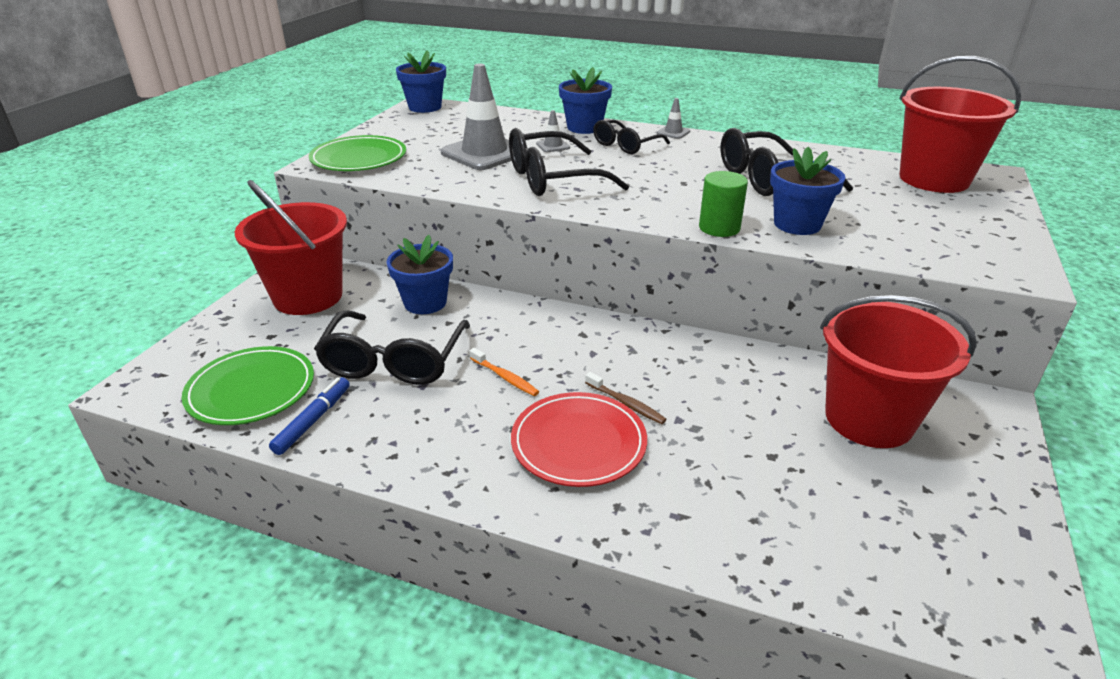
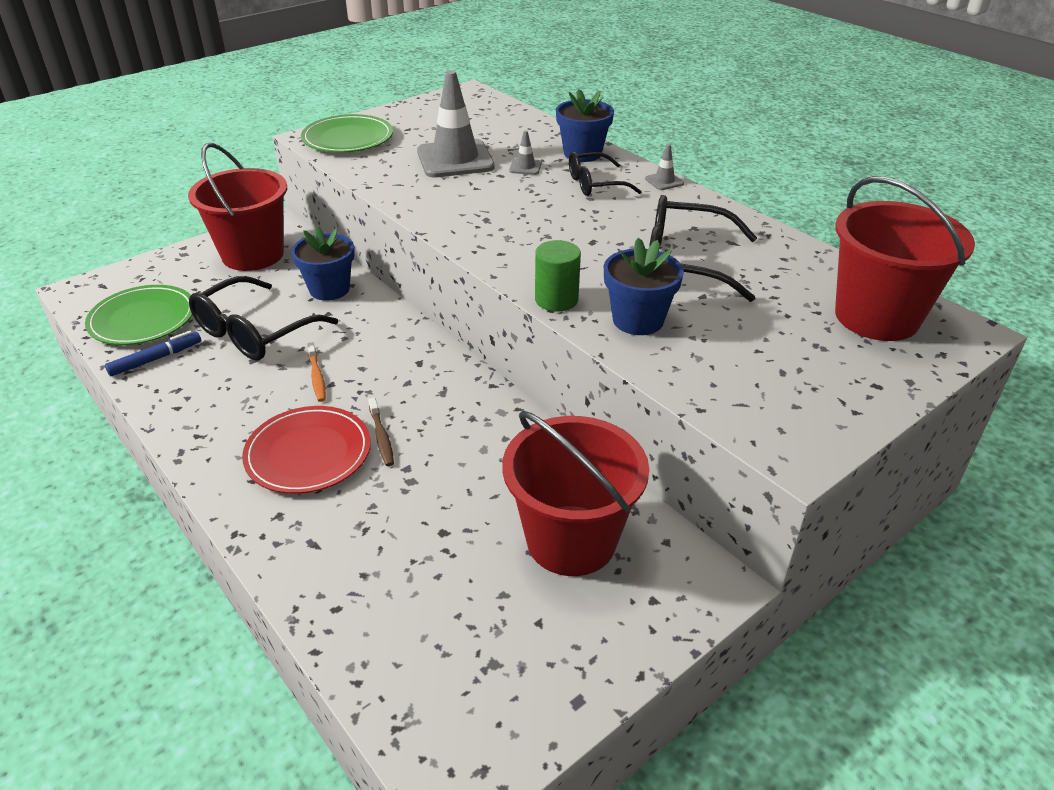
camera: 30 degrees right, 5 degrees up
blue flower pot [396,50,446,113] -> none
black glasses [509,128,629,196] -> none

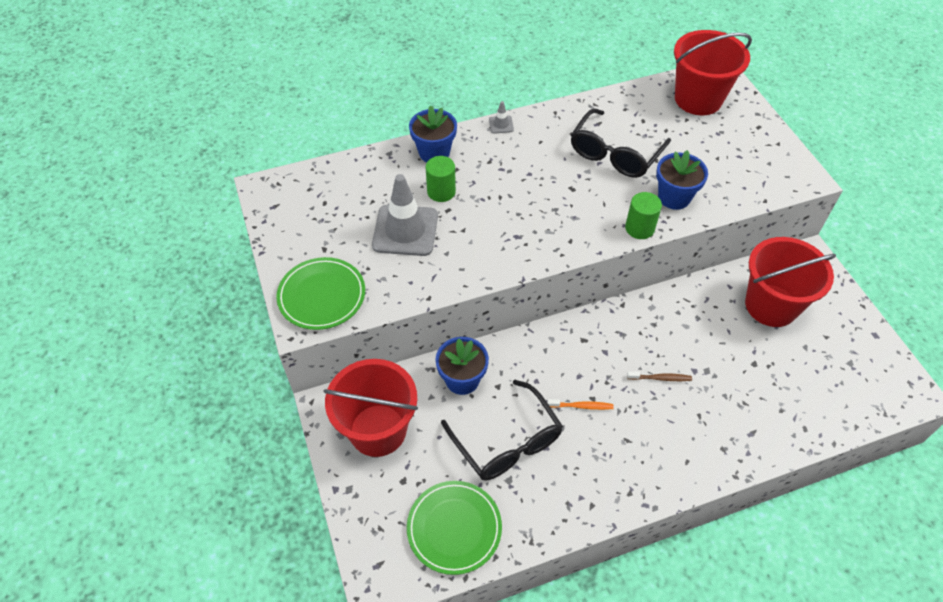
camera: 70 degrees left, 15 degrees up
blue marker [105,331,201,376] -> none
red plate [242,406,371,494] -> none
grey traffic cone [509,131,542,175] -> green cylinder [426,156,456,202]
black glasses [569,152,642,196] -> none

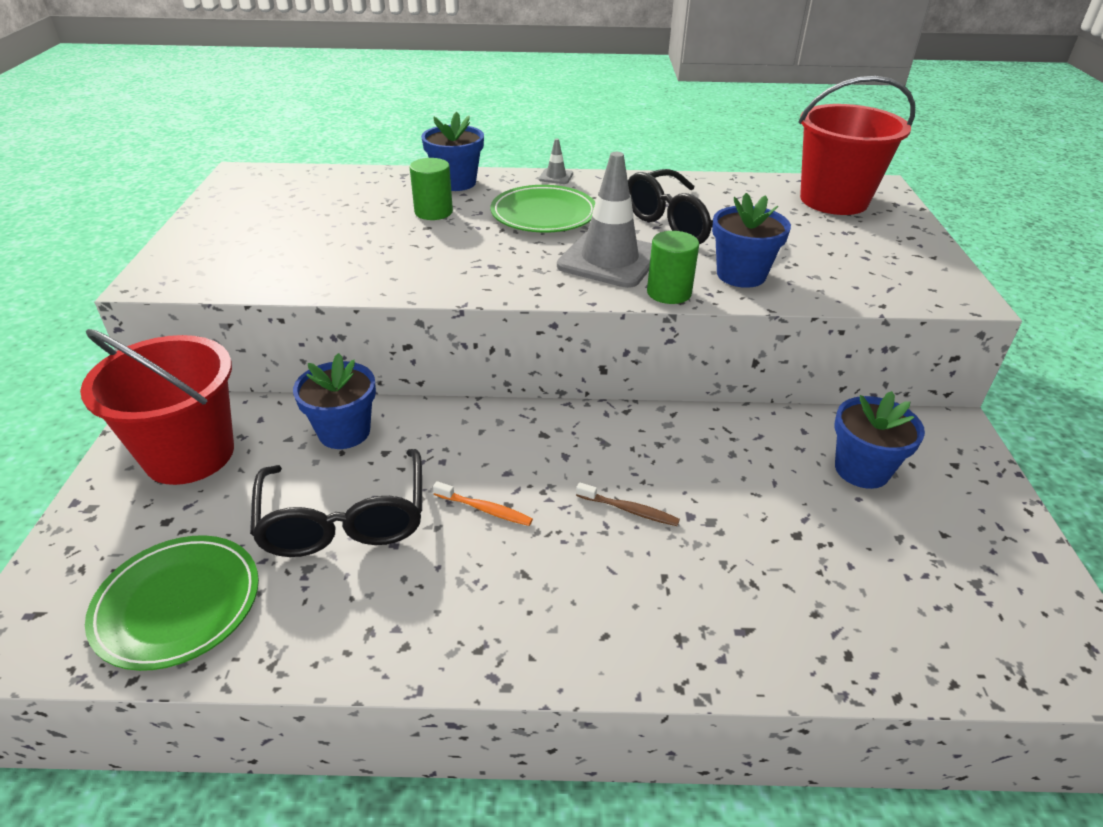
camera: 20 degrees right, 15 degrees down
green plate [276,257,365,330] -> green plate moved to [490,185,595,233]
grey traffic cone [372,174,438,256] -> grey traffic cone moved to [557,152,652,288]
red bucket [745,237,836,327] -> blue flower pot [835,391,925,489]

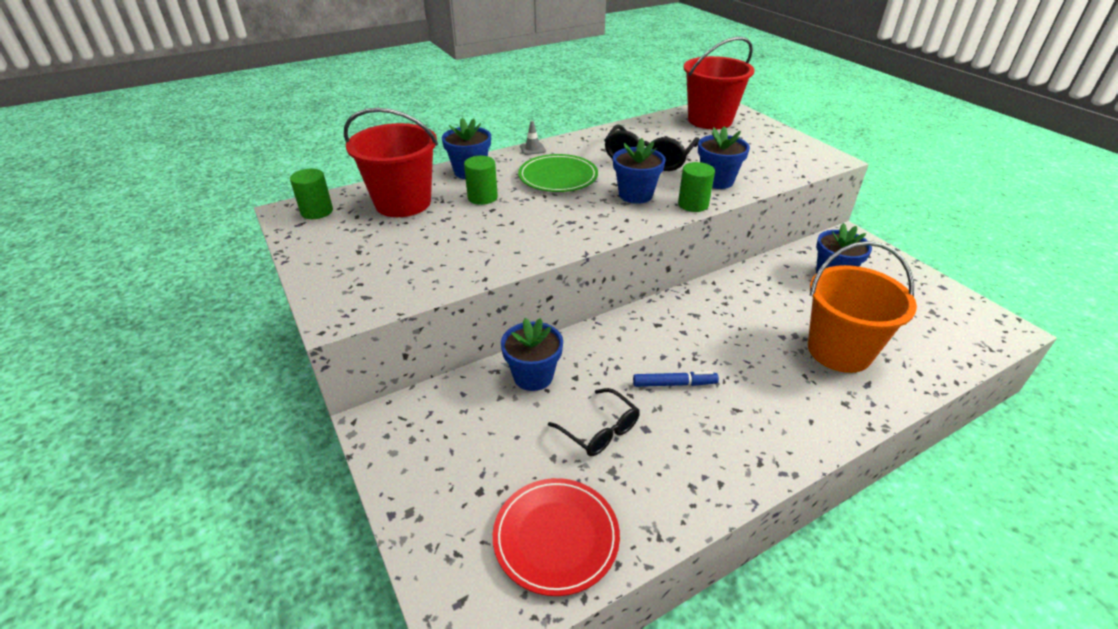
camera: 30 degrees left, 0 degrees up
red bucket [80,329,234,485] -> red bucket moved to [344,108,438,217]
green plate [85,535,259,671] -> red plate [493,478,620,596]
black glasses [250,449,422,557] -> black glasses [548,388,640,456], size x0.62
orange toothbrush [433,481,533,526] -> blue marker [633,371,719,387]
grey traffic cone [557,152,652,288] -> blue flower pot [613,138,666,204]
brown toothbrush [576,482,680,526] -> none
none -> green cylinder [290,169,333,219]
none -> orange bucket [808,241,917,373]

